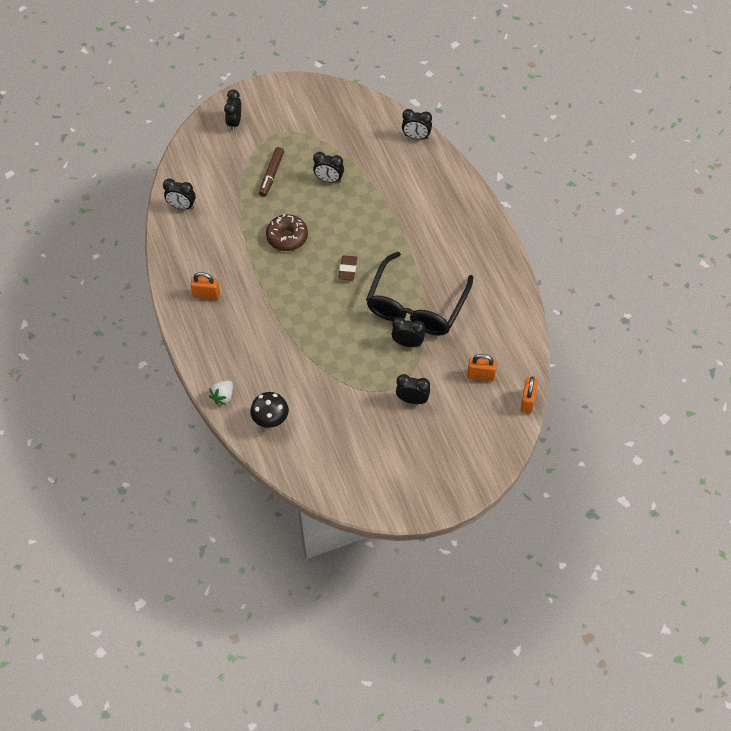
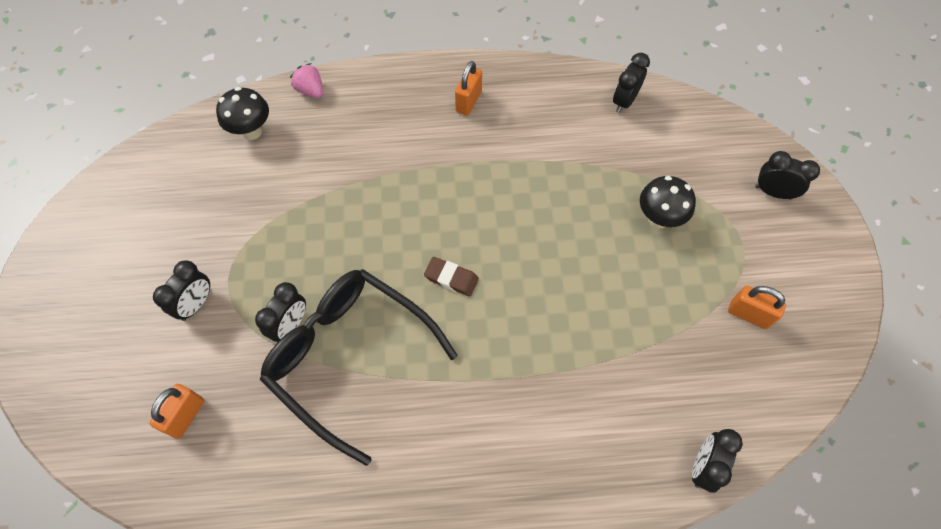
camera: 105 degrees right, 5 degrees up
white strawberry [209,381,233,405] -> pink strawberry [290,63,323,98]
brown marker [259,147,284,197] -> black mushroom [640,176,696,228]
brown donut [266,214,308,251] -> none
black clock [313,152,344,183] -> none
orange padlock [520,376,538,414] -> orange padlock moved to [728,286,786,329]

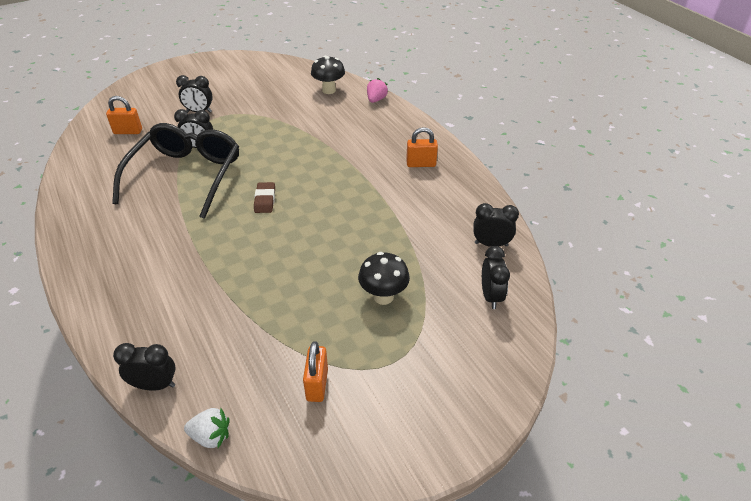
camera: 65 degrees right, 20 degrees down
black clock [755,151,820,200] -> black clock moved to [482,246,510,309]
none -> white strawberry [184,408,230,448]

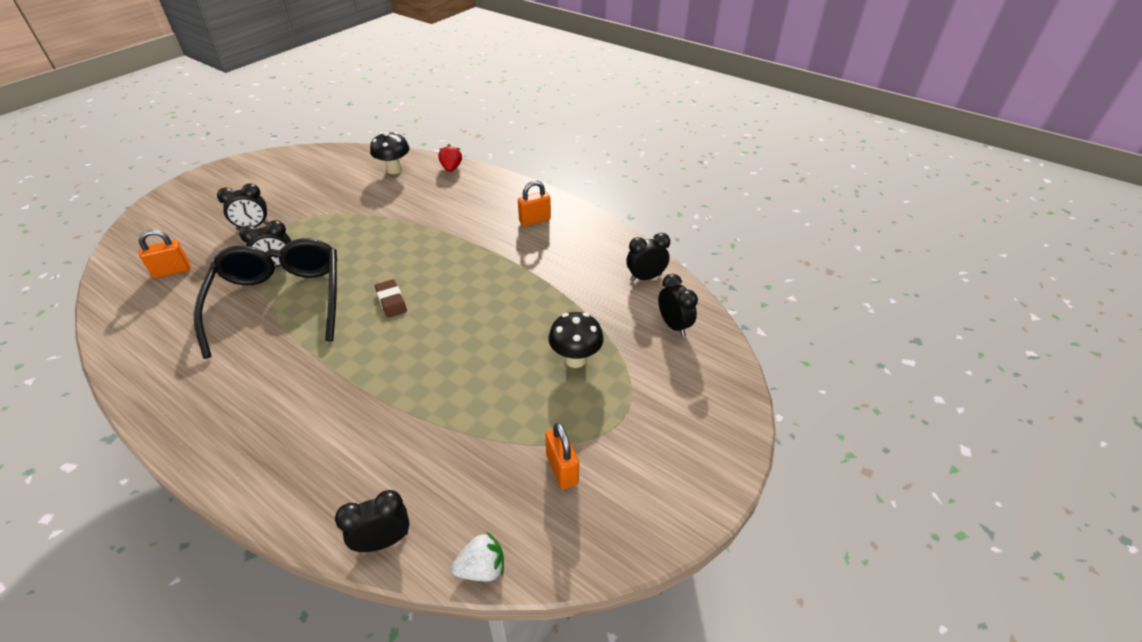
camera: 25 degrees left, 0 degrees up
pink strawberry [367,78,388,103] -> red strawberry [438,144,462,172]

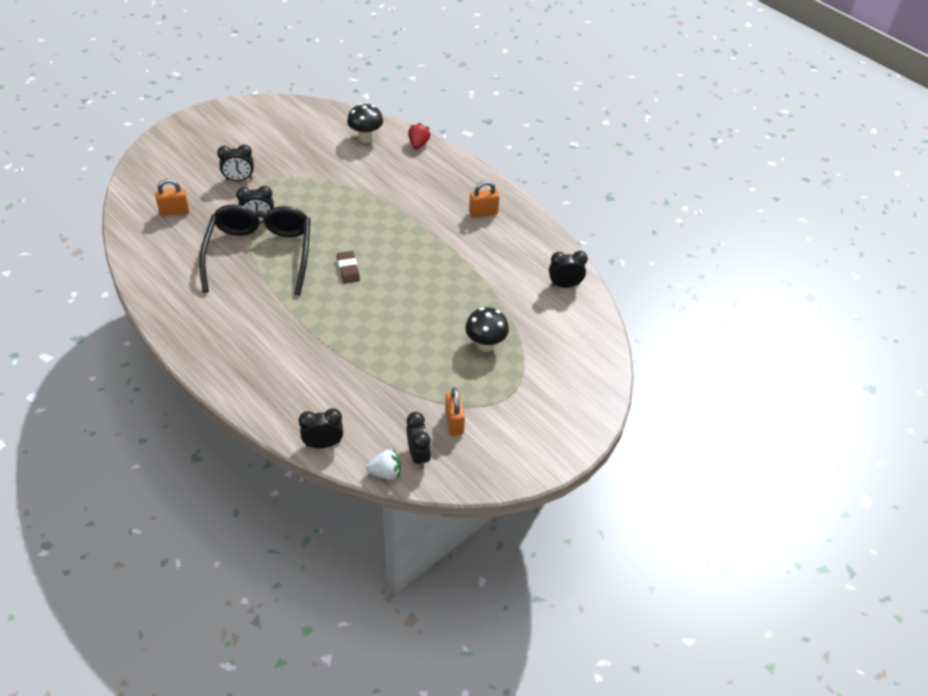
camera: 10 degrees right, 5 degrees up
black clock [658,274,698,337] -> black clock moved to [406,412,431,469]

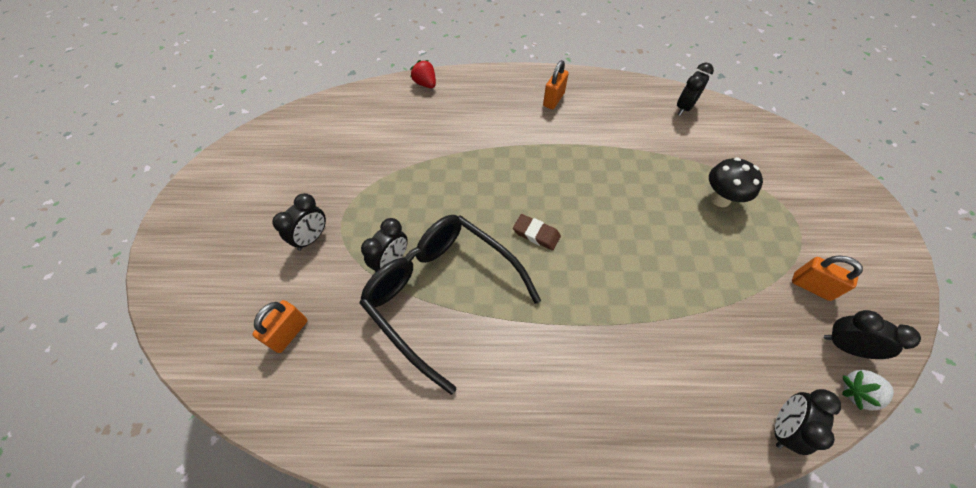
camera: 45 degrees left, 10 degrees up
black mushroom [347,103,383,143] -> none
white strawberry [366,449,401,480] -> white strawberry turned 135 degrees counterclockwise [842,370,894,410]

